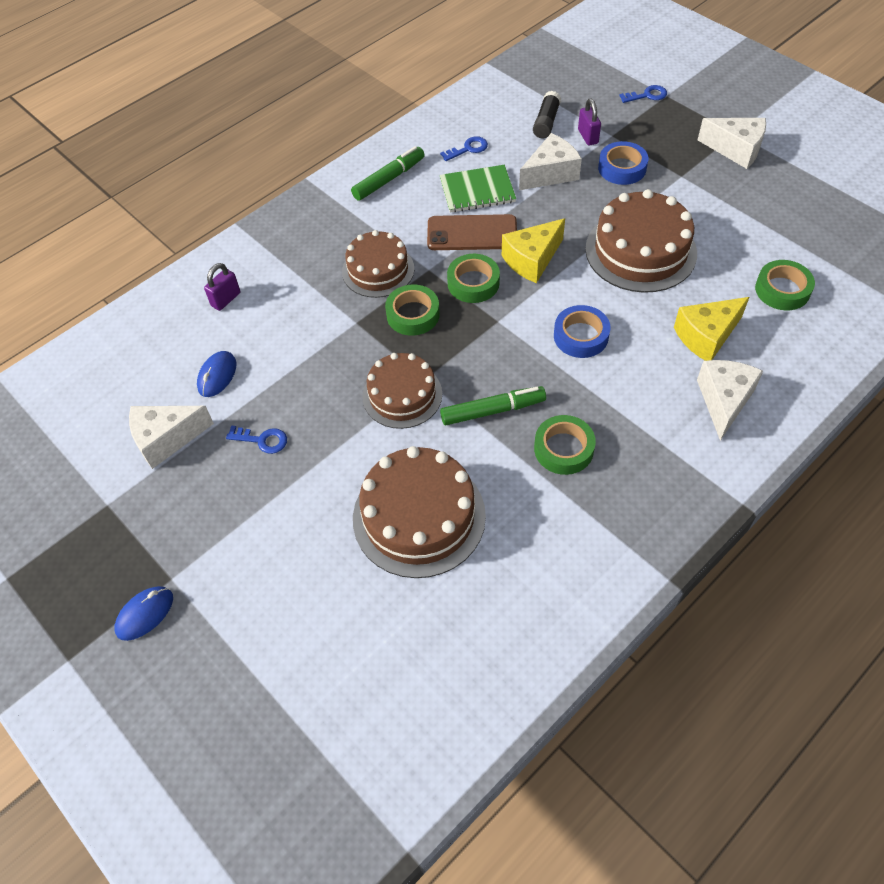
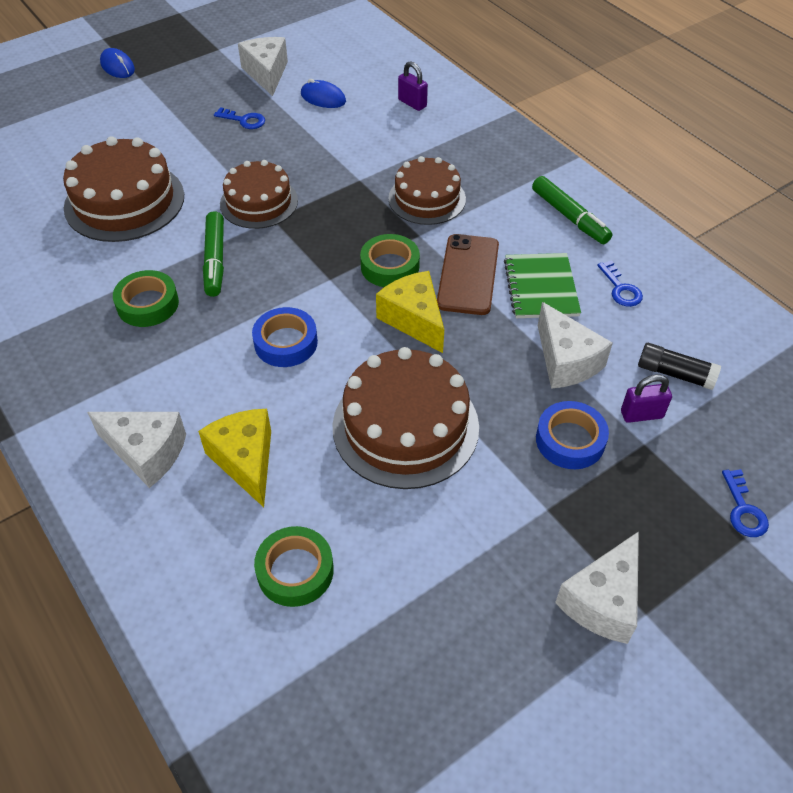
camera: 95 degrees right, 5 degrees down
blue key [226,426,287,454] -> blue key turned 90 degrees counterclockwise [214,107,265,129]
green tape [385,285,440,336] -> none

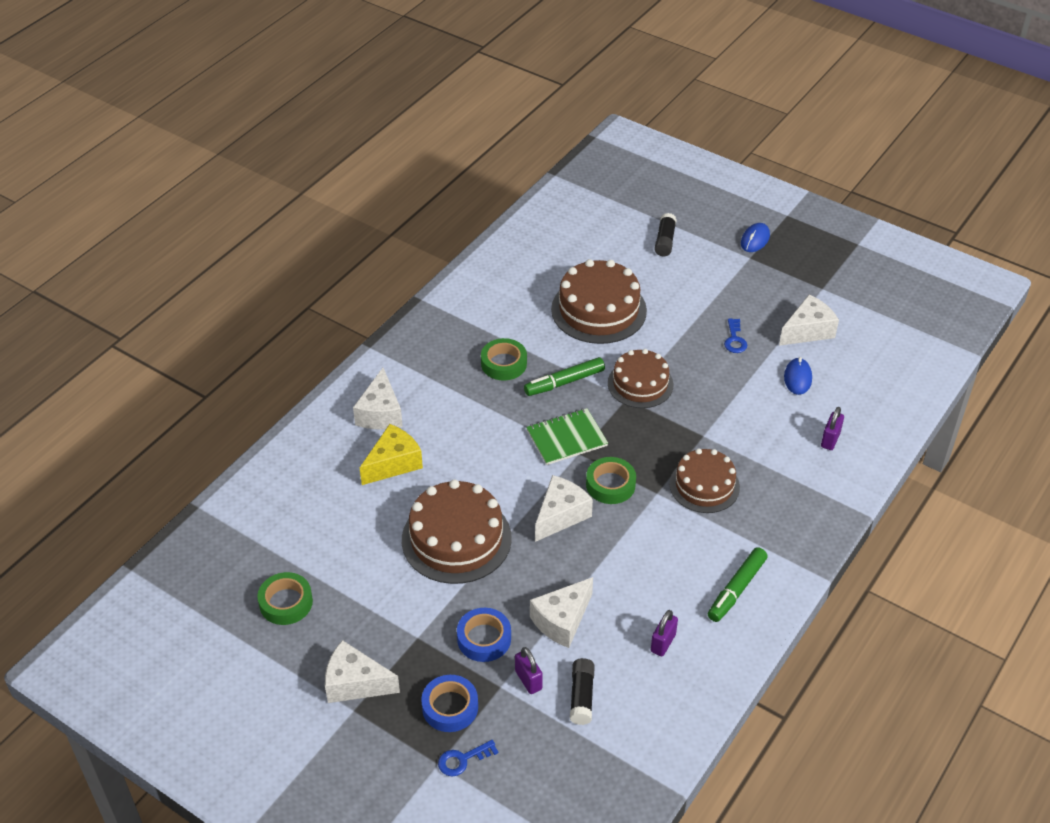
camera: 70 degrees right, 5 degrees down
blue tape [252,307,318,367] -> blue tape moved to [421,675,478,732]
green tape [254,526,334,607] -> green tape moved to [257,572,313,625]
yellow cheese [376,271,444,353] -> white cheese [535,475,593,542]
brown phone [437,234,499,315] -> none
green notebook [504,253,581,318] -> green notebook moved to [526,408,608,465]
blue key [597,260,643,307] -> purple padlock [651,610,678,656]
none -> black glue stick [655,213,677,257]

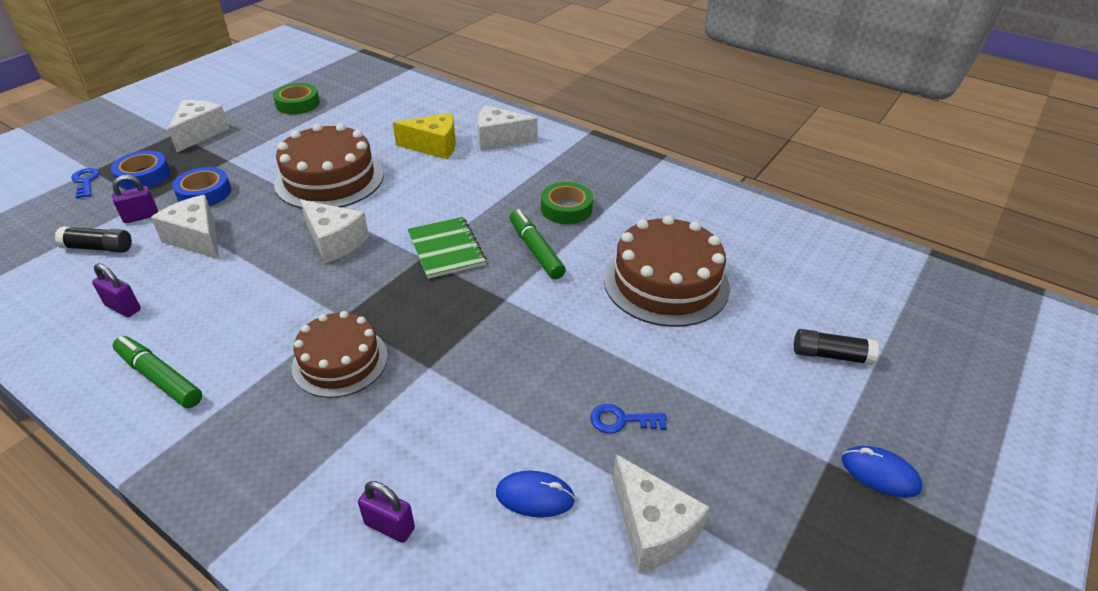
camera: 90 degrees right, 5 degrees down
yellow cheese [360,424,423,485] -> yellow cheese turned 45 degrees counterclockwise [393,113,456,159]
green tape [586,457,636,504] -> none
brown cake [608,349,673,408] -> none

